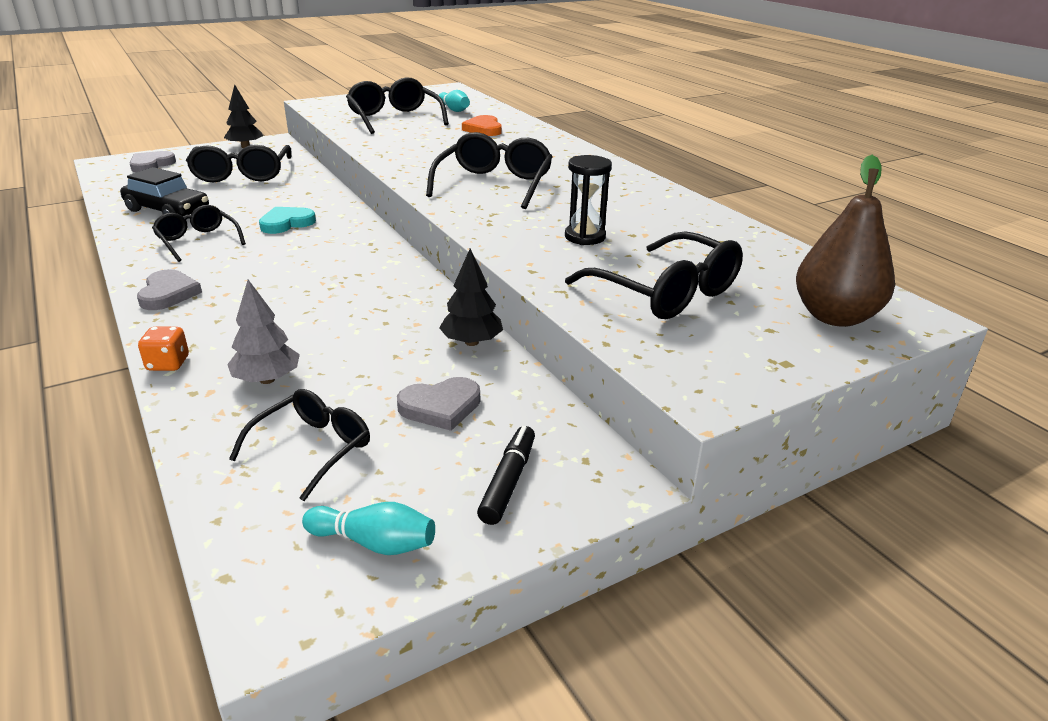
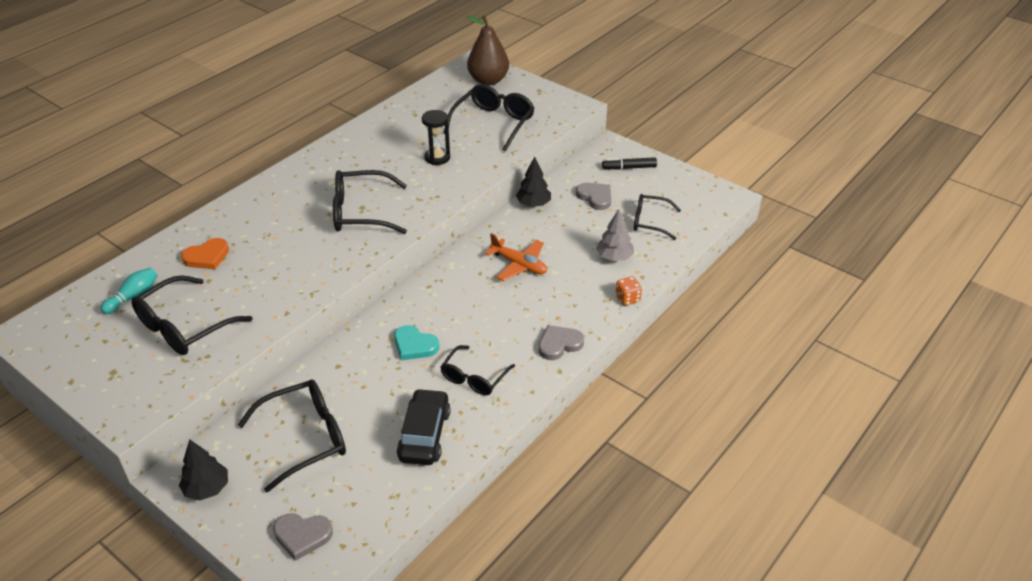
camera: 110 degrees left, 10 degrees up
turquoise bowling pin [302,502,435,555] -> none
none -> orange plane [485,233,547,281]

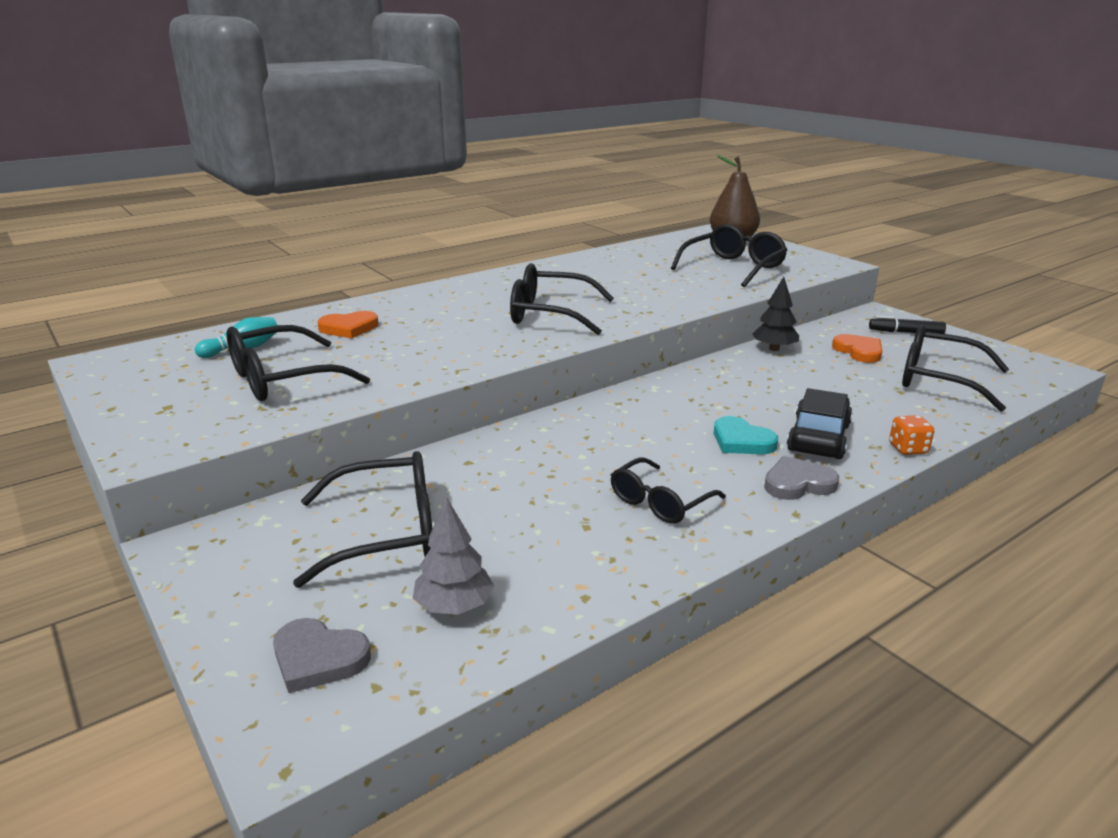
camera: 15 degrees right, 15 degrees down
black tree [179,439,228,501] -> none
turquoise heart [394,325,439,360] -> turquoise heart moved to [714,416,778,454]
black car [397,388,451,465] -> black car moved to [787,388,853,459]
black hourglass [422,110,450,165] -> none
orange plane [485,233,547,281] -> none
grey heart [576,183,611,210] -> orange heart [832,334,882,363]
grey tree [596,209,634,261] -> grey tree moved to [413,497,494,615]
black glasses [634,194,681,240] -> black glasses [902,324,1009,412], size x1.55

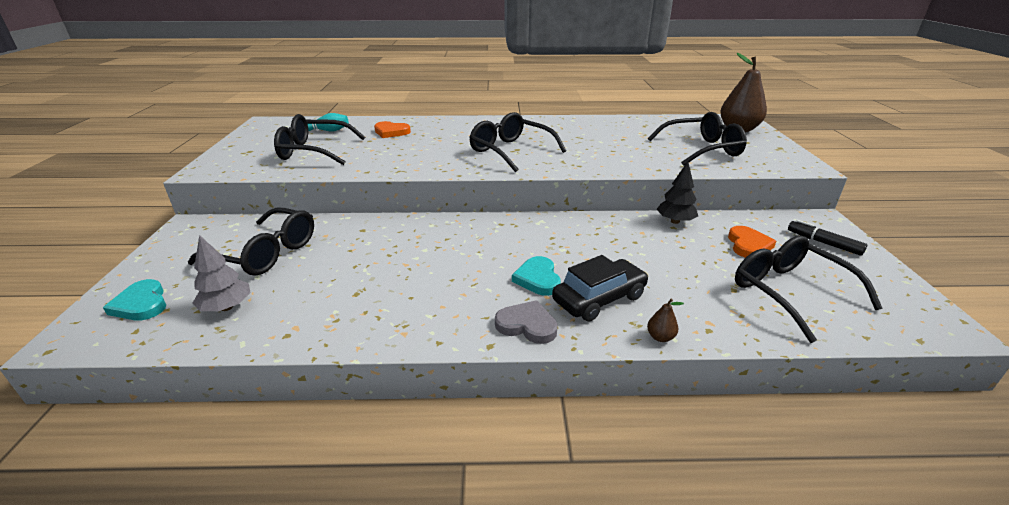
camera: 35 degrees right, 5 degrees up
grey heart [273,618,371,693] -> turquoise heart [103,279,166,321]
black glasses [611,457,726,524] -> none
orange dice [889,415,934,455] -> brown pear [647,299,684,342]

